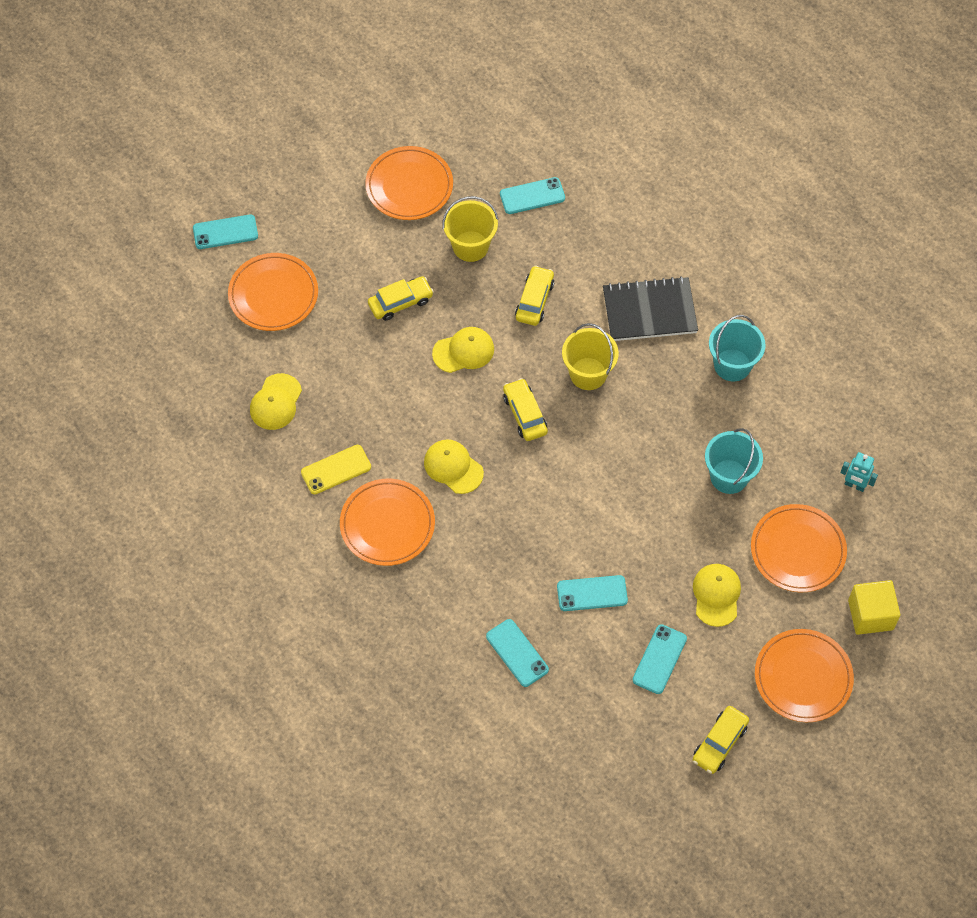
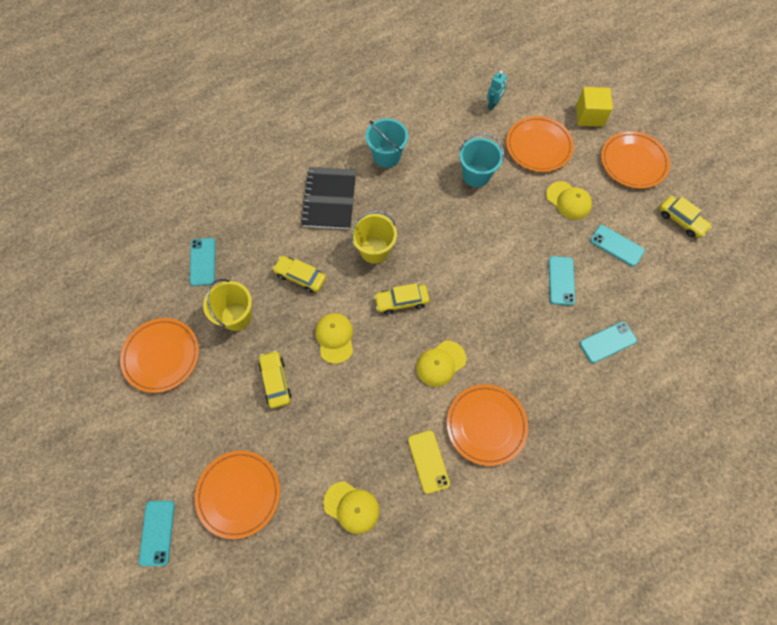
camera: 80 degrees left, 5 degrees up
yellow cap [693,564,741,627] -> yellow cap turned 150 degrees counterclockwise [546,181,592,220]

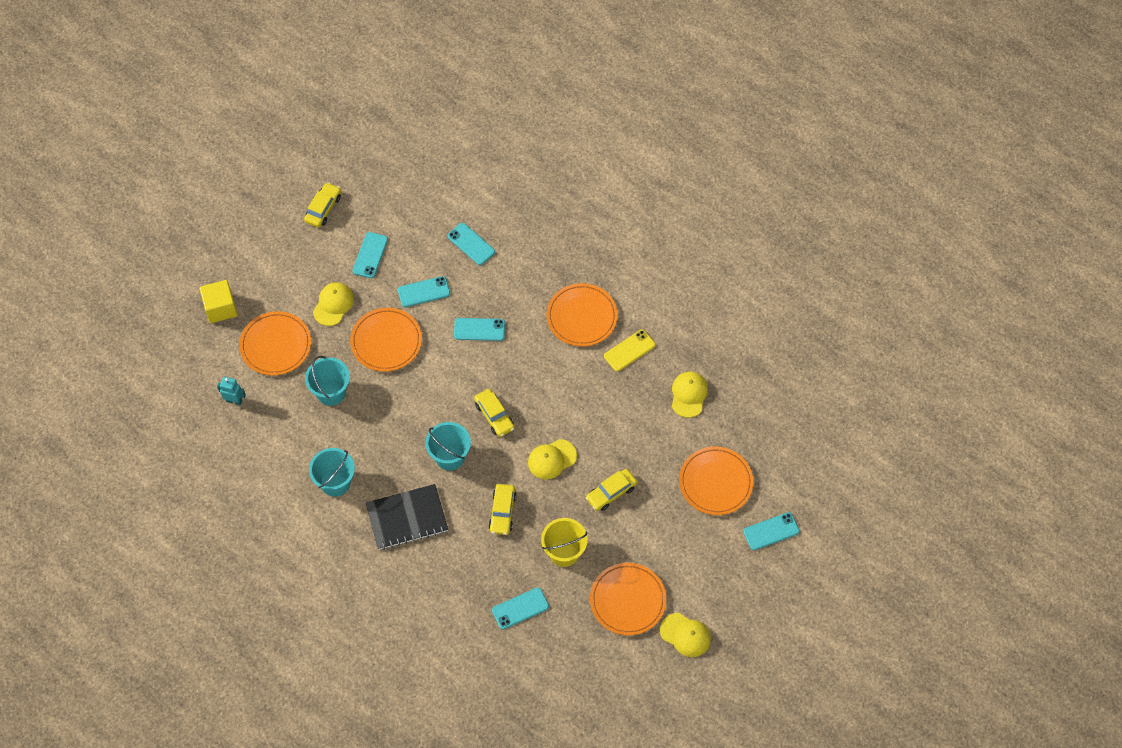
camera: 110 degrees left, 5 degrees down
yellow bucket [351,211,397,264] -> turquoise bucket [425,422,471,471]
yellow cap [416,341,466,387] -> yellow cap moved to [660,613,711,657]
orange plate [601,131,670,189] -> orange plate moved to [350,308,422,372]
none -> turquoise phone [454,318,505,341]

